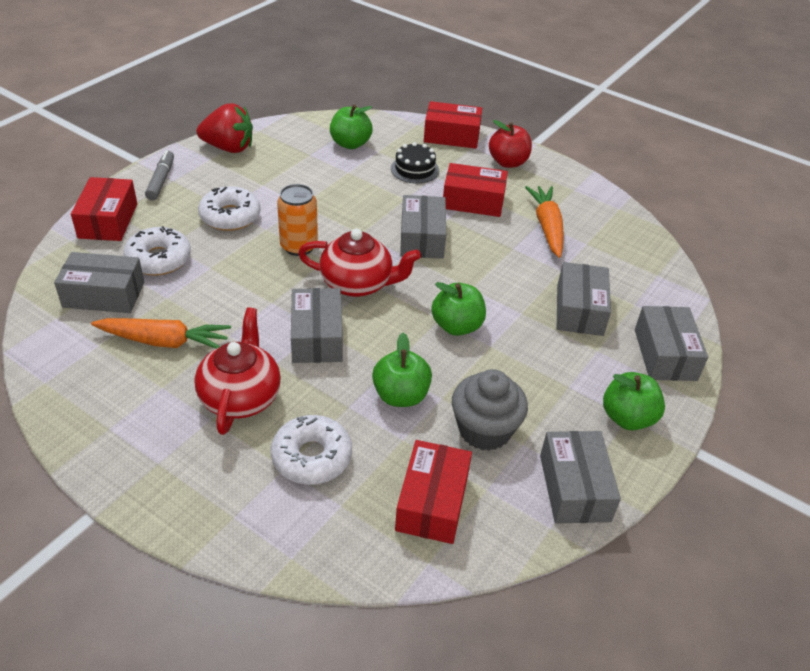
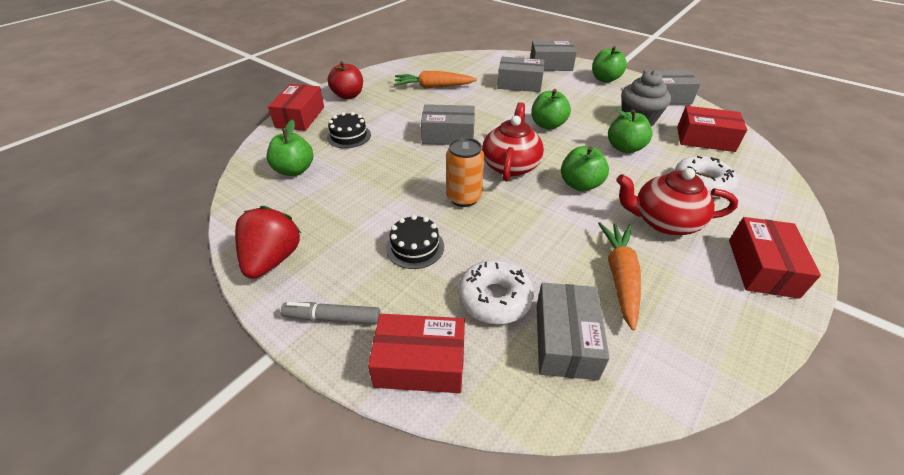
camera: 85 degrees left, 0 degrees up
white donut [198,186,260,231] -> black cake [386,215,444,269]
grey box [291,288,343,363] -> green apple [561,146,609,191]
red box [443,163,508,217] -> red box moved to [729,217,821,299]

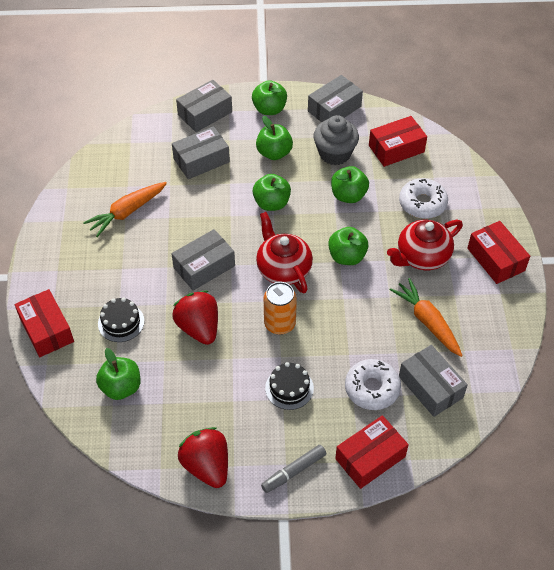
camera: 40 degrees left, 10 degrees up
red apple [328,61,363,99] -> none
none -> red strawberry [172,291,218,345]
none -> green apple [256,116,293,160]

